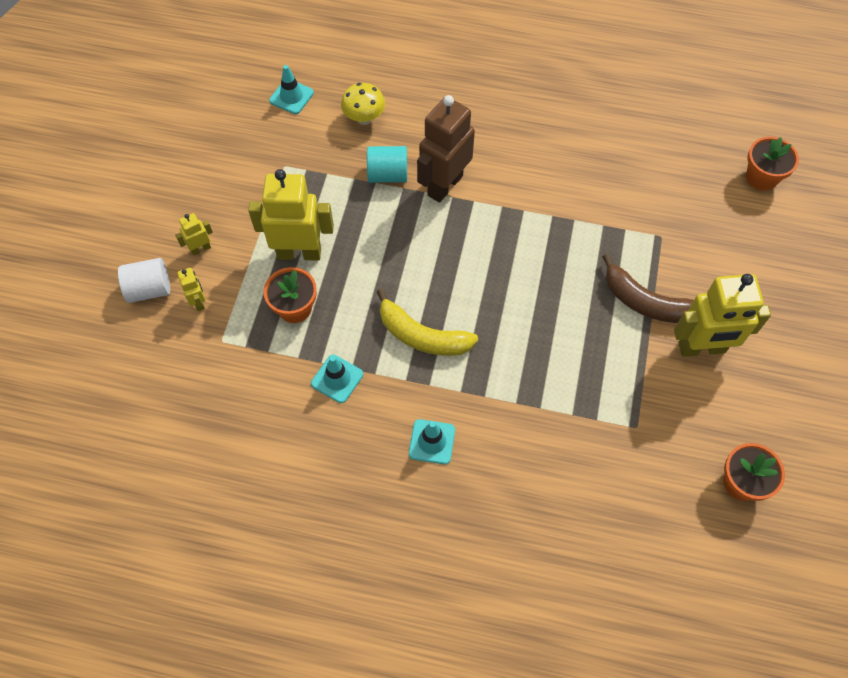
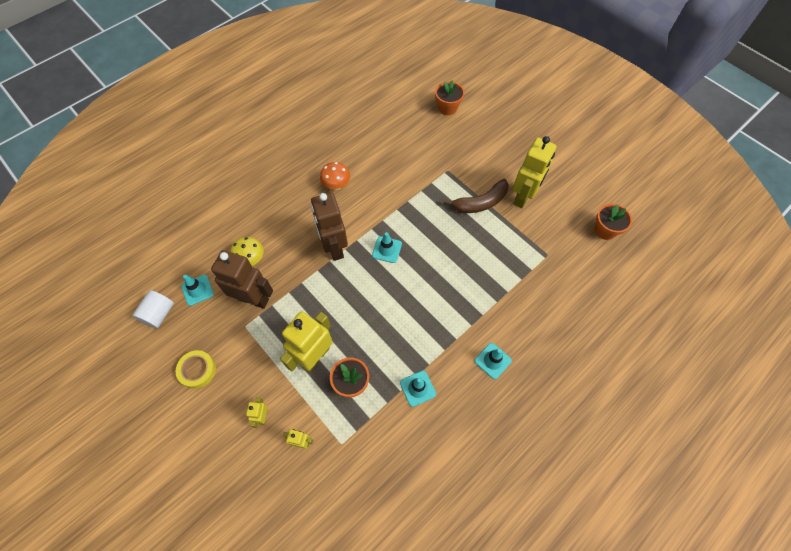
camera: 55 degrees left, 0 degrees up
white cylinder [118,258,170,303] -> white cylinder moved to [132,290,174,328]
turquoise cylinder [367,146,407,183] -> none
yellow banana [377,289,478,356] -> none
none -> yellow tape [176,350,216,389]
none -> brown robot [211,250,273,309]
none -> orange mushroom [320,162,350,190]
none -> turquoise traffic cone [372,232,402,263]

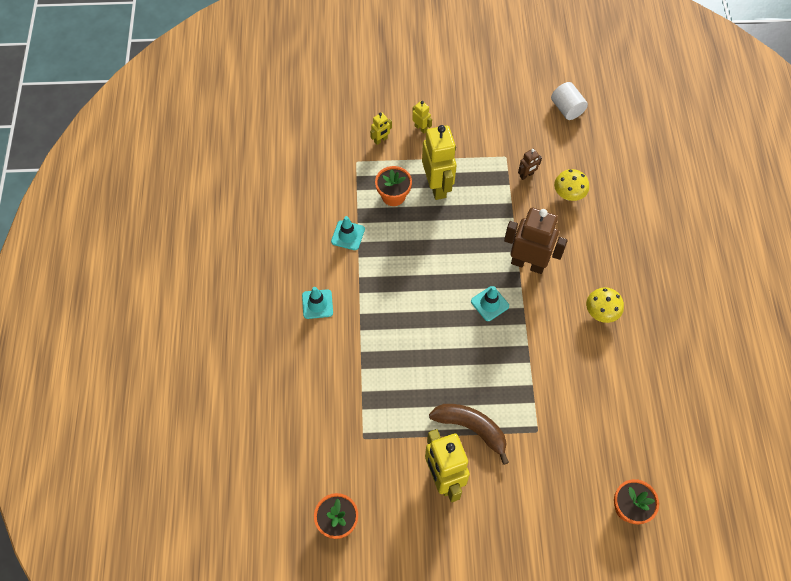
camera: 130 degrees right, 0 degrees up
yellow tape [176,350,216,389] -> none
turquoise traffic cone [181,275,214,306] -> none
brown robot [211,250,273,309] -> brown robot [518,149,542,180], size x0.45
orange mushroom [320,162,350,190] -> yellow mushroom [586,287,624,323]
brown banana [443,179,509,213] -> brown banana turned 105 degrees clockwise [429,404,509,465]

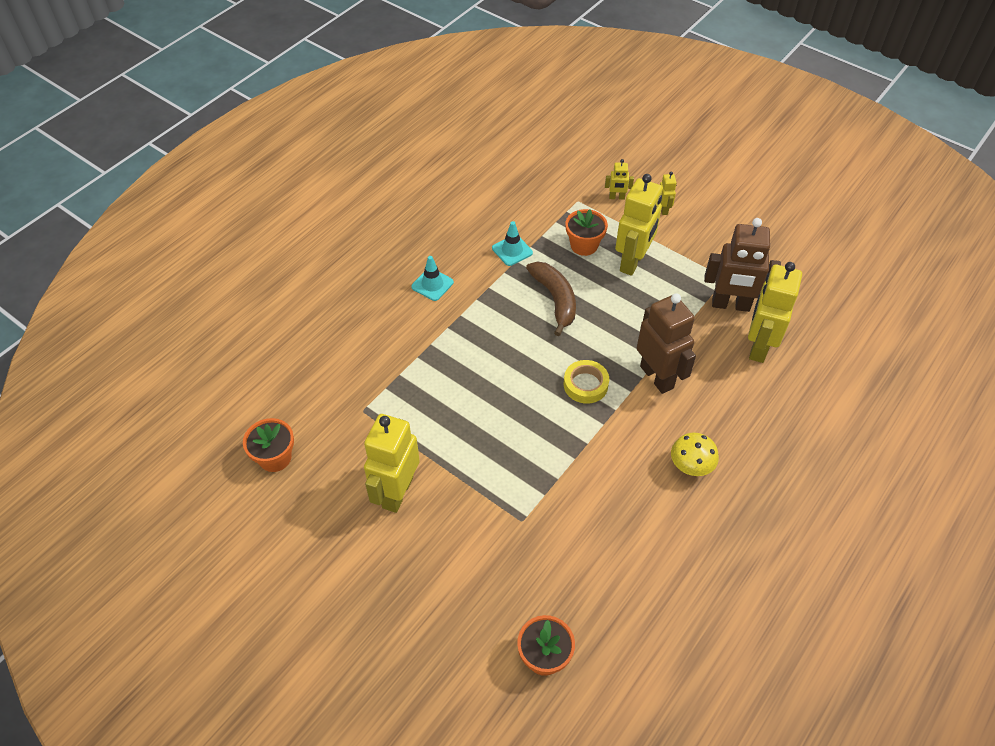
camera: 40 degrees right, 10 degrees down
brown banana [429,404,509,465] -> brown banana moved to [526,261,576,336]
turquoise traffic cone [471,286,509,321] -> yellow tape [564,360,609,404]
brown robot [518,149,542,180] -> brown robot [704,218,781,312], size x2.21
white cylinder [551,82,588,120] -> none
yellow mushroom [554,169,589,201] -> yellow robot [748,262,802,363]

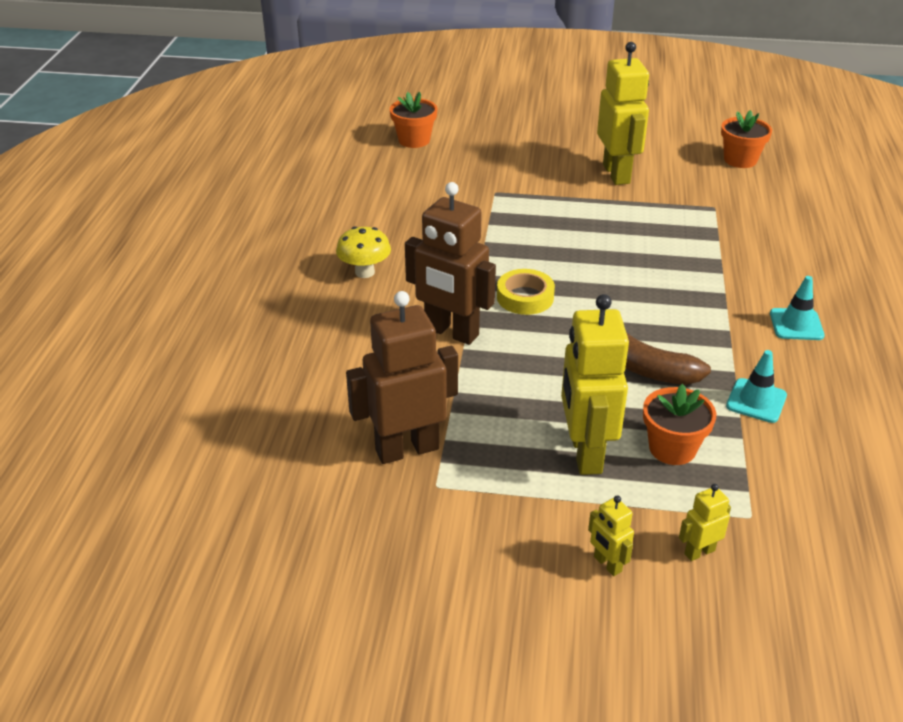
camera: 150 degrees right, 15 degrees down
yellow robot [748,262,802,363] -> none

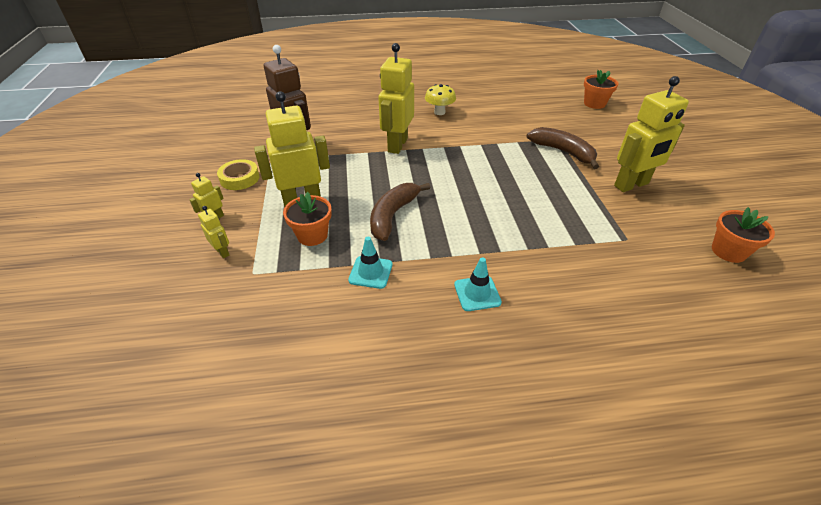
camera: 75 degrees right, 5 degrees up
brown robot [405,182,496,345] -> yellow robot [378,43,414,154]
yellow tape [497,269,555,315] -> yellow tape moved to [217,159,259,190]
none -> brown banana [527,127,599,169]

